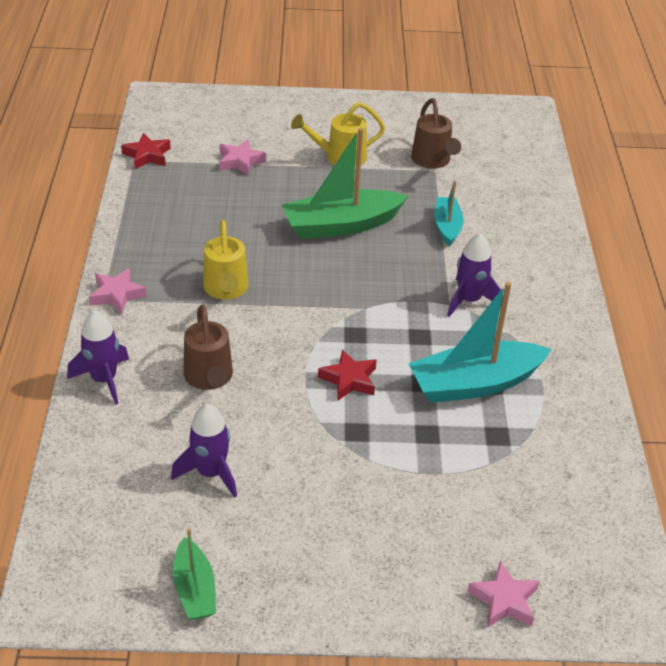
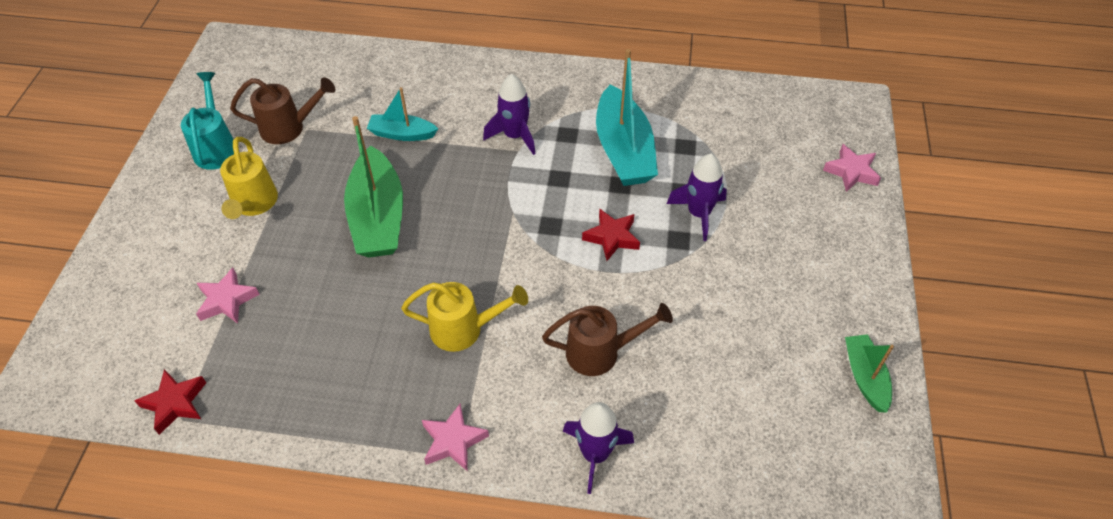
camera: 80 degrees left, 10 degrees up
purple rocket [171,404,237,498] -> purple rocket moved to [667,154,727,241]
green boat [173,528,216,620] -> green boat turned 90 degrees counterclockwise [845,334,894,413]
none -> turquoise watering can [181,72,234,170]

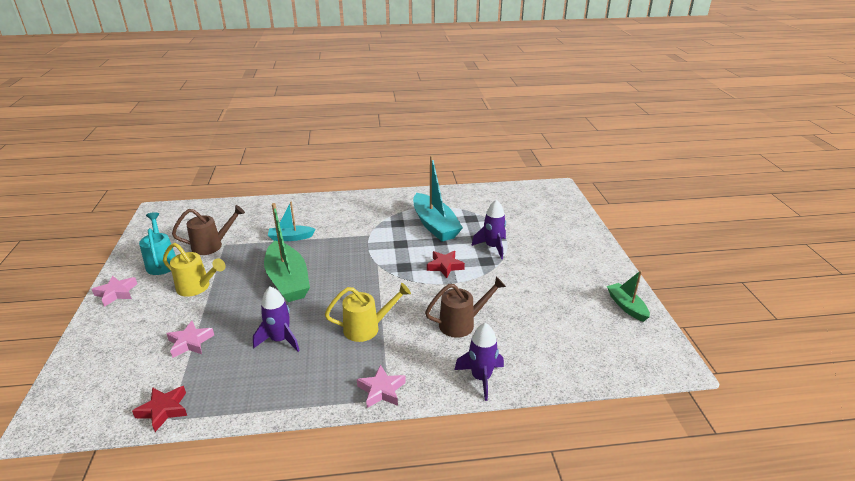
camera: 15 degrees left, 20 degrees down
yellow watering can [220,137,278,219] -> yellow watering can turned 45 degrees counterclockwise [163,243,226,297]
purple rocket [483,74,536,155] -> purple rocket moved to [253,286,300,352]
pink star [823,144,881,192] -> pink star moved to [92,276,137,307]

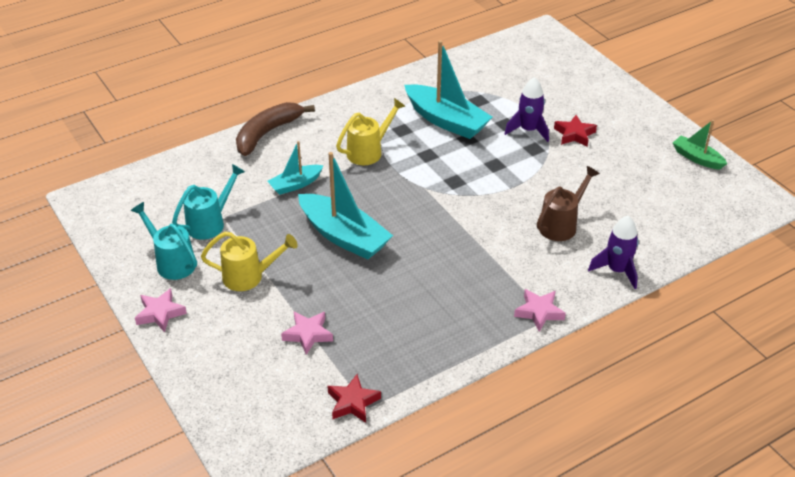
camera: 25 degrees left, 10 degrees up
brown watering can [172,205,245,255] -> turquoise watering can [172,164,245,240]
purple rocket [253,286,300,352] -> none
green boat [264,203,310,302] -> turquoise boat [298,152,393,260]
yellow watering can [325,283,411,342] -> yellow watering can moved to [336,98,405,165]
red star [427,251,465,278] -> red star moved to [554,115,597,147]
none -> brown banana [236,102,315,156]

